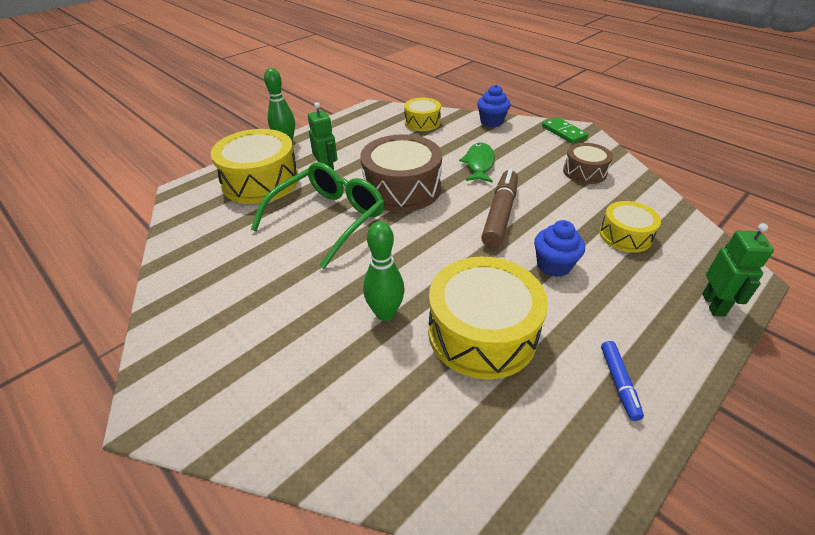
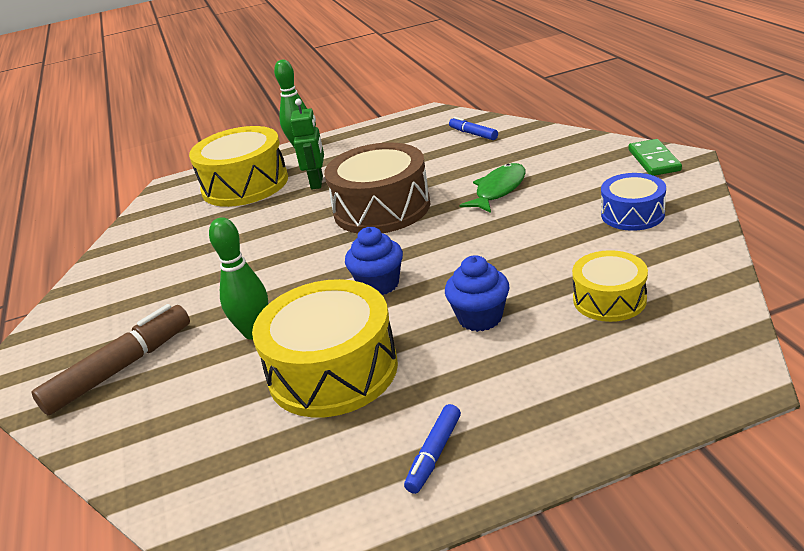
camera: 30 degrees right, 10 degrees down
green glasses [251,162,384,269] -> none
yellow drum [404,98,441,131] -> blue marker [449,117,498,140]
blue cupcake [477,85,511,127] -> blue cupcake moved to [345,227,403,295]
brown marker [481,169,518,248] -> brown marker moved to [32,304,190,415]
brown drum [563,143,613,184] -> blue drum [601,173,666,231]
green robot [702,223,774,317] -> none

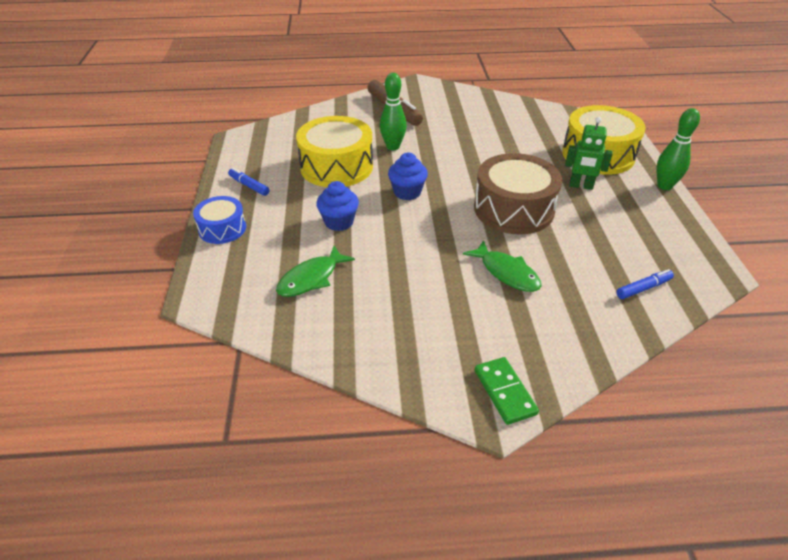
camera: 100 degrees right, 10 degrees up
yellow drum [572,250,648,322] -> green fish [276,246,355,297]
blue drum [601,173,666,231] -> blue drum moved to [193,196,246,244]
green domino [629,139,682,176] -> green domino turned 60 degrees clockwise [475,357,539,425]

